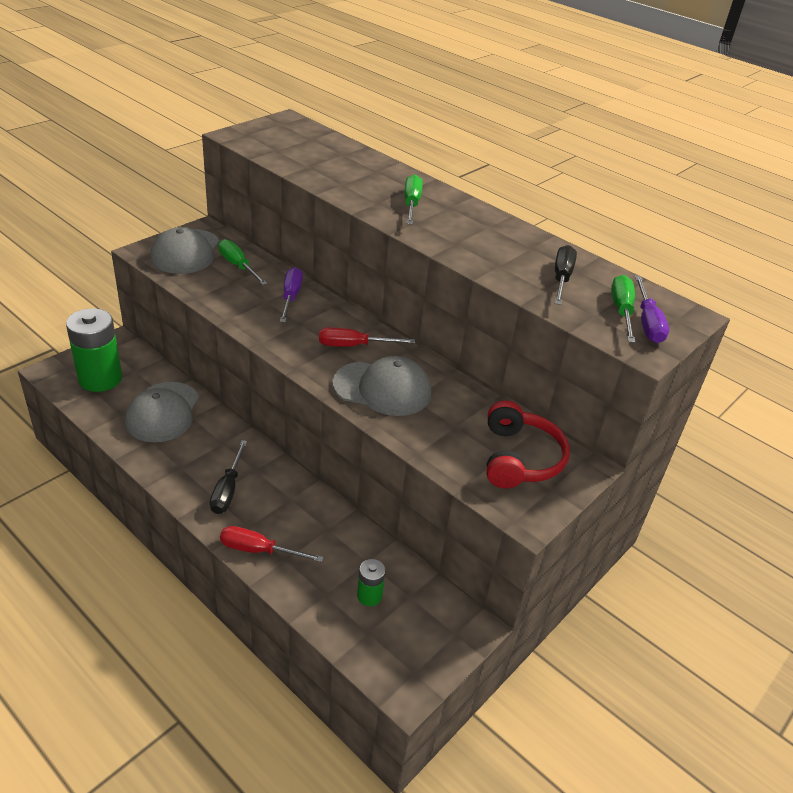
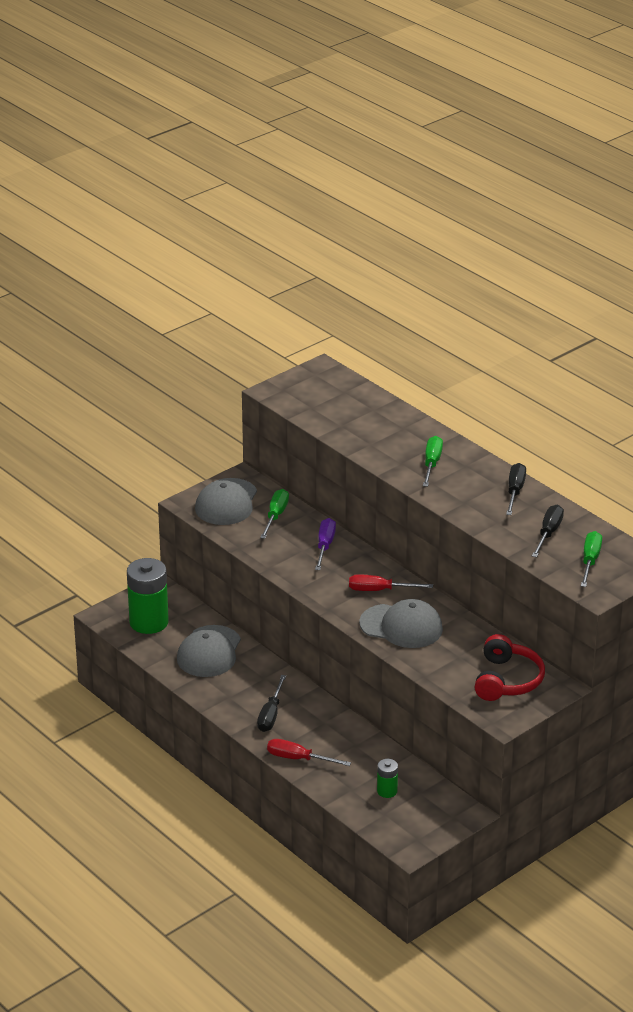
camera: 10 degrees right, 5 degrees down
green screwdriver [218,239,268,285] -> green screwdriver turned 45 degrees clockwise [260,489,289,539]
purple screwdriver [635,276,669,343] -> none
none -> black screwdriver [506,463,526,515]

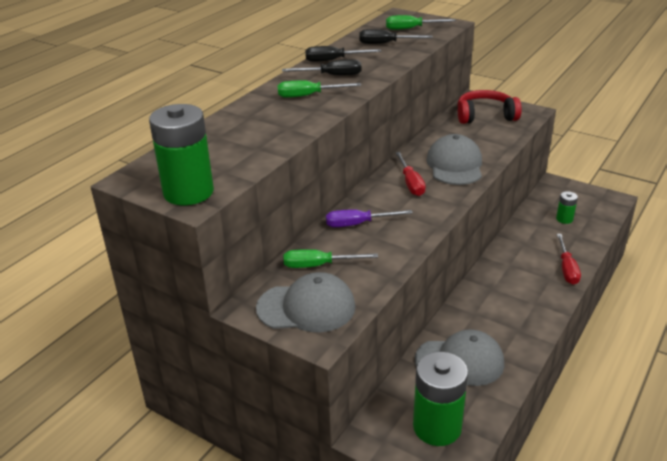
camera: 105 degrees left, 0 degrees up
black screwdriver [257,675,286,732] -> black screwdriver moved to [282,59,362,75]
none -> green battery [149,104,214,205]

